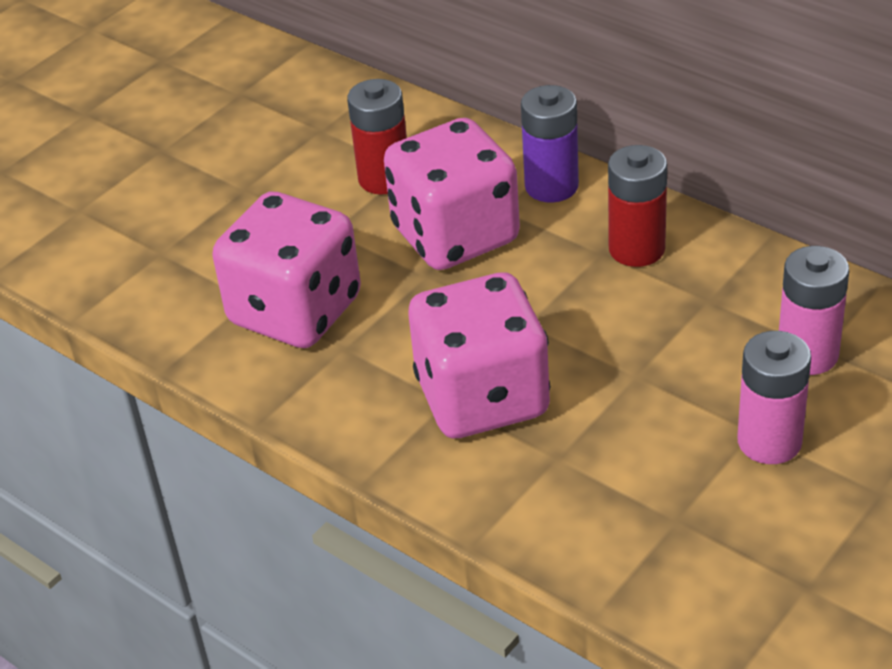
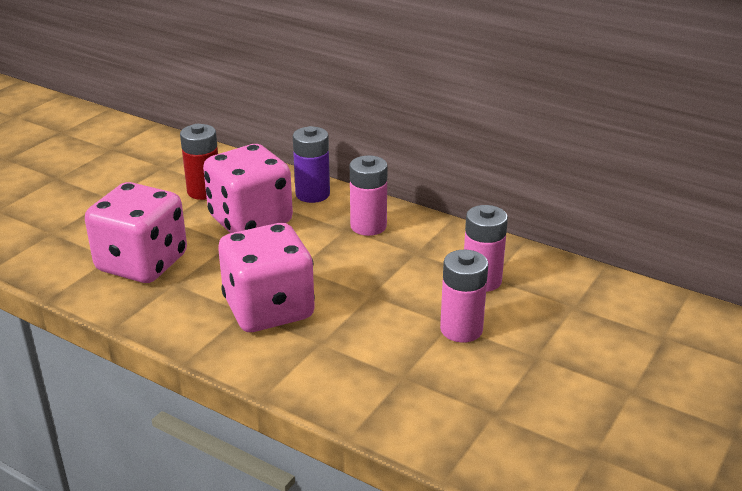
camera: 10 degrees left, 10 degrees down
red battery [608,145,667,267] -> pink battery [350,155,387,236]

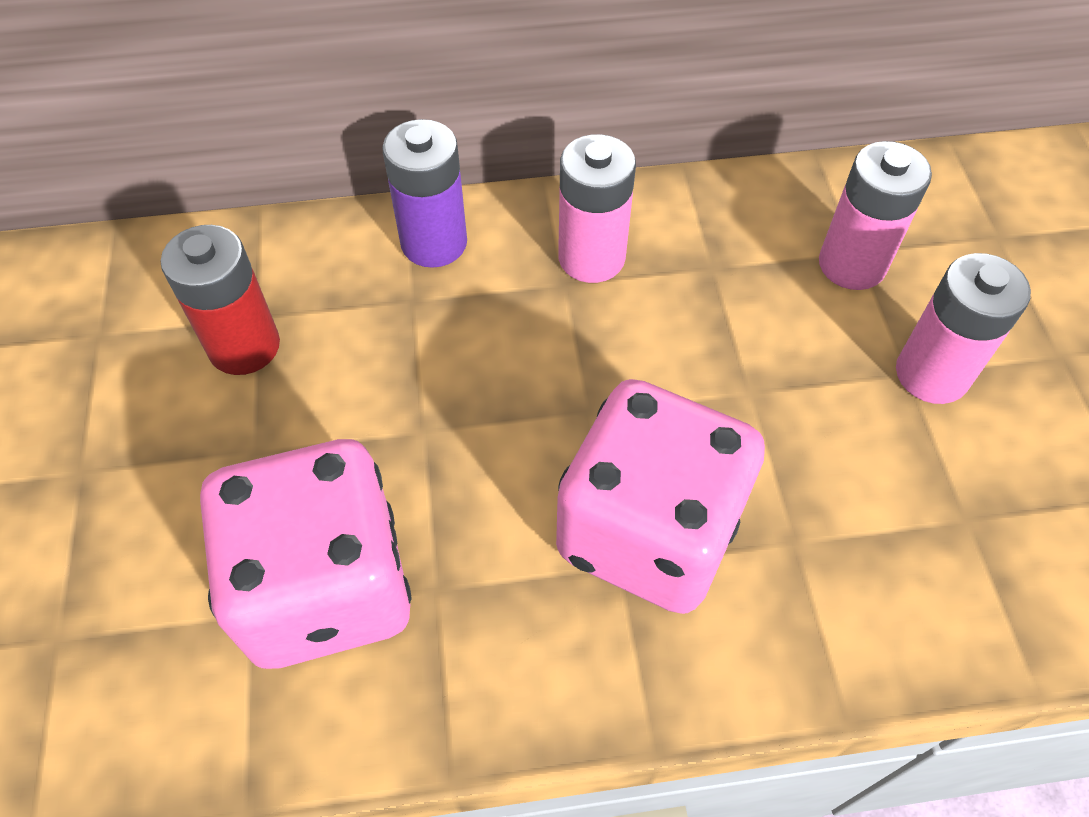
camera: 40 degrees left, 25 degrees up
pink dice [203,144,293,233] -> none

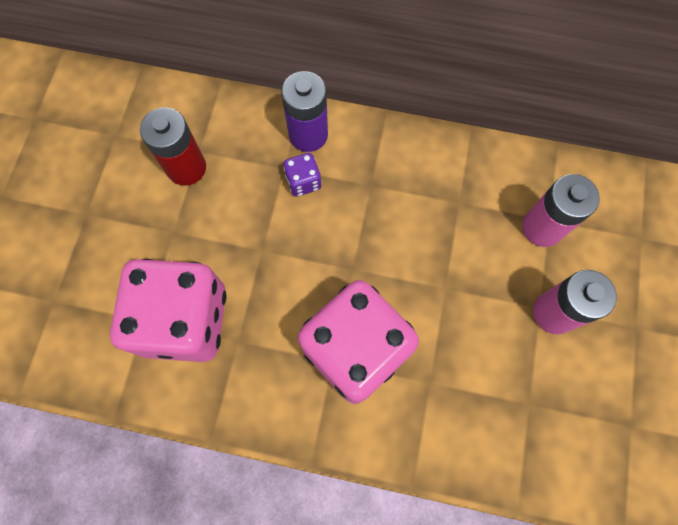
camera: 20 degrees right, 15 degrees up
pink battery [558,134,636,283] -> none
none -> purple dice [283,153,322,197]

